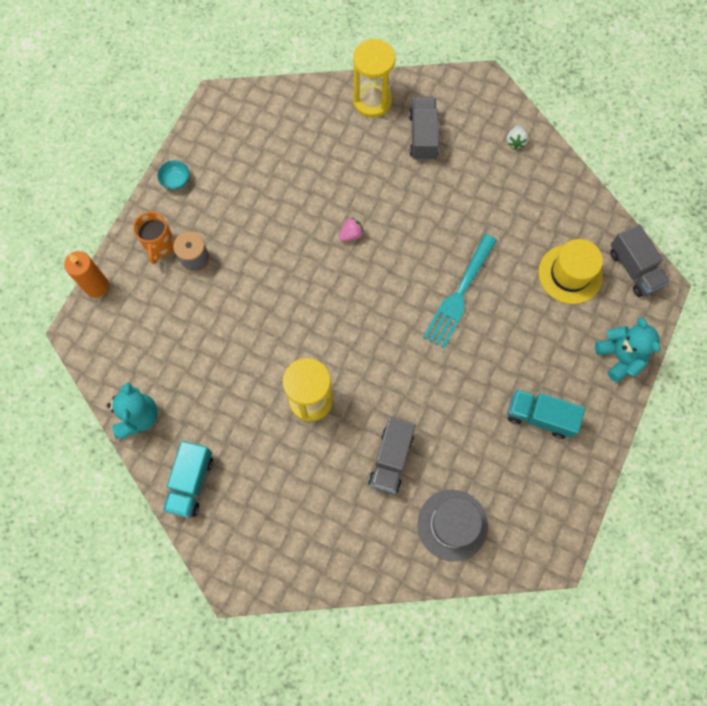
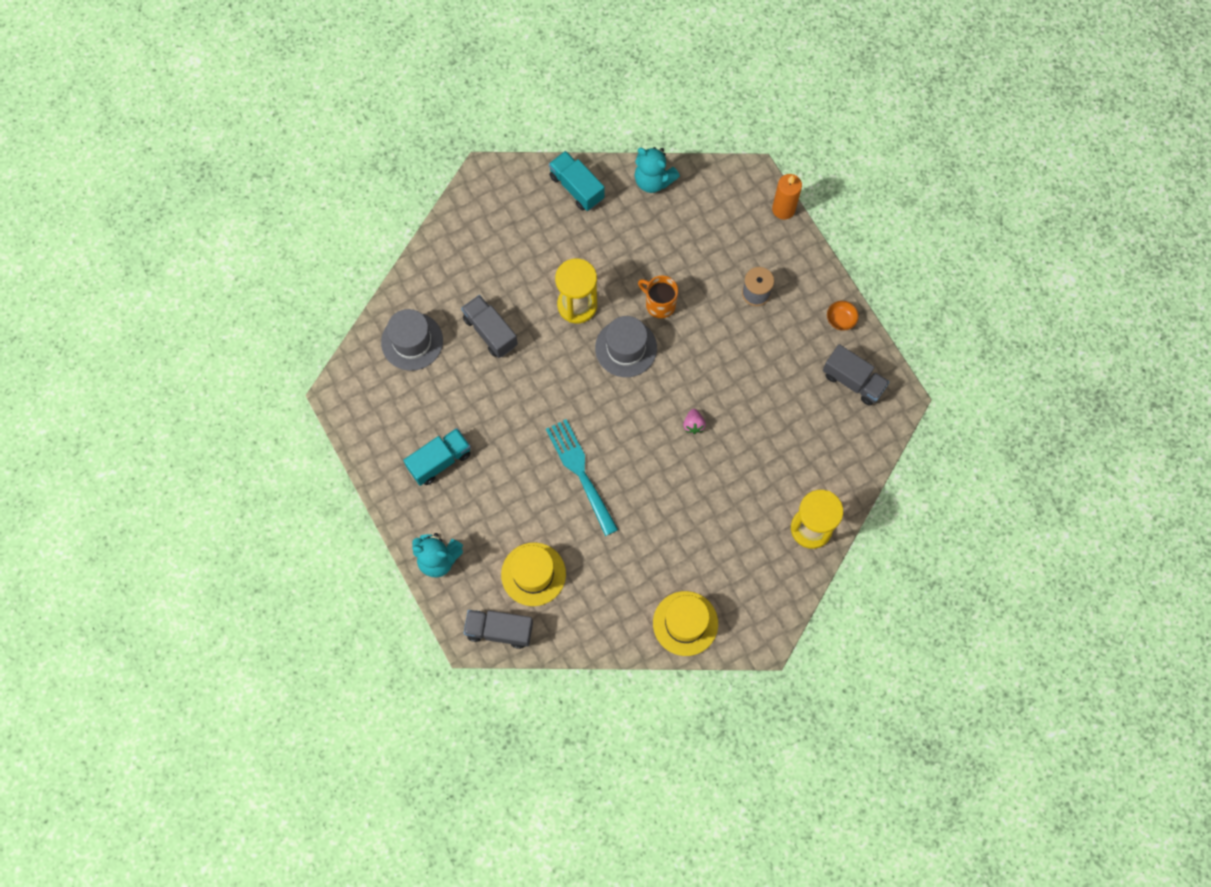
camera: 125 degrees right, 0 degrees up
orange mug [133,212,175,264] -> orange mug moved to [638,275,678,318]
turquoise bowl [157,160,190,190] -> orange bowl [827,301,859,331]
grey truck [409,97,439,160] -> grey truck moved to [823,344,889,405]
white strawberry [507,125,529,149] -> yellow hat [653,591,718,656]
none -> grey hat [595,316,657,377]

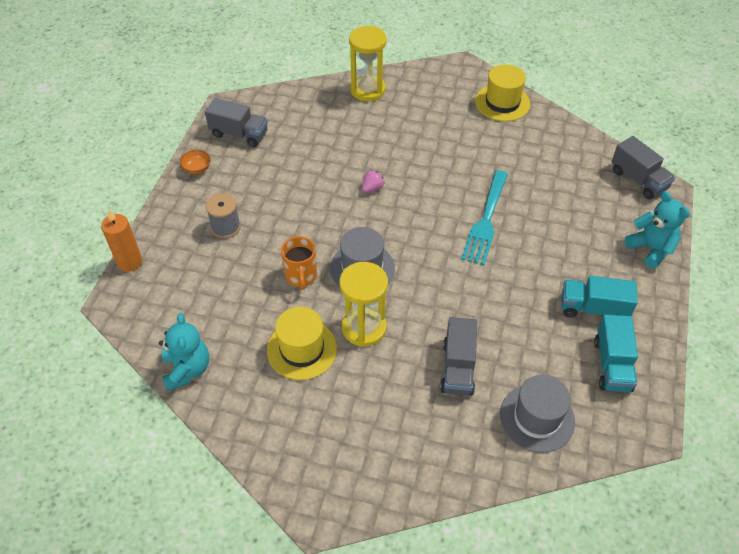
camera: 135 degrees left, 20 degrees down
yellow hat [501,542,566,606] -> yellow hat moved to [267,307,337,380]
turquoise truck [549,151,605,211] -> turquoise truck moved to [594,314,638,392]
grey truck [823,344,889,405] -> grey truck turned 120 degrees clockwise [205,98,268,147]

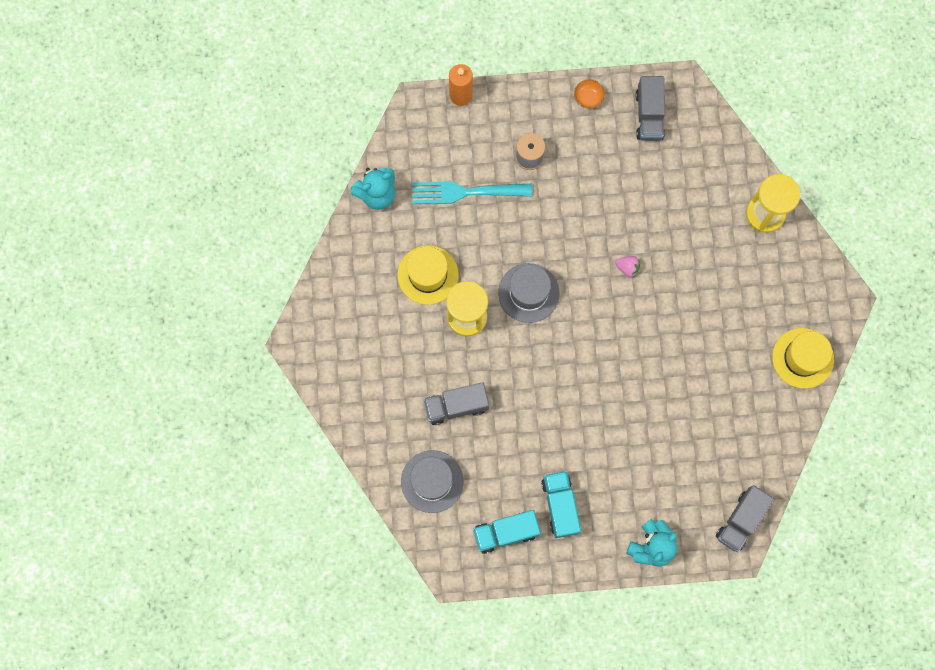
camera: 70 degrees right, 25 degrees up
orange mug [281,236,317,290] -> none
turquoise fork [461,170,508,265] -> turquoise fork moved to [412,181,532,204]

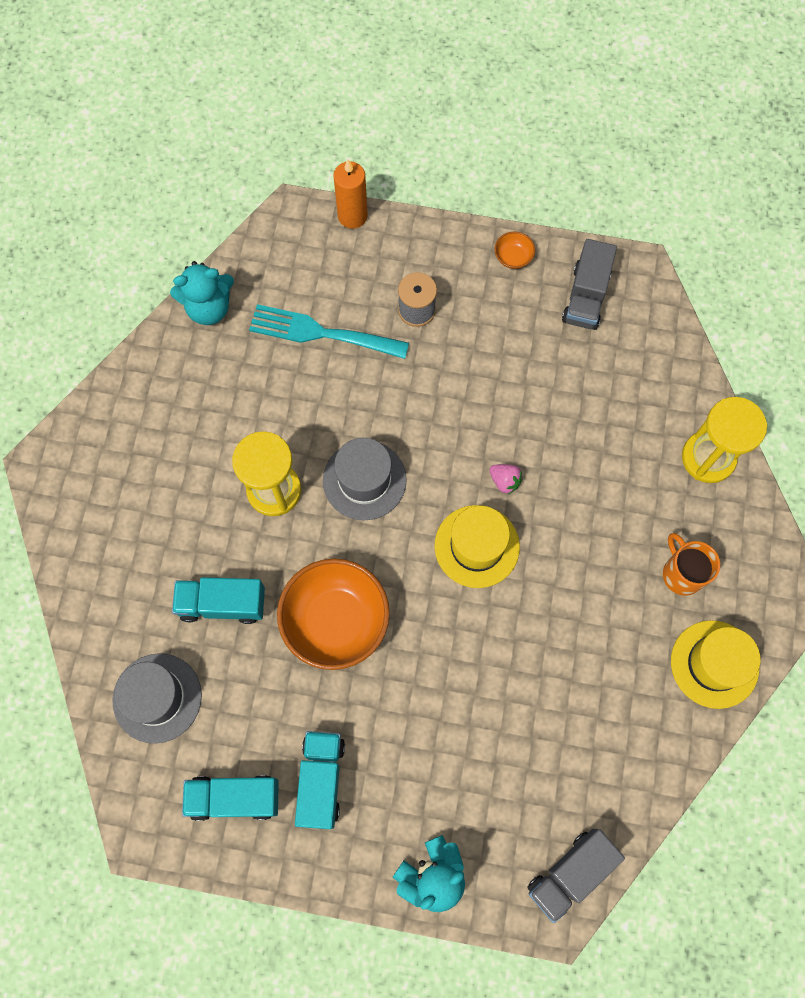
camera: 15 degrees right, 5 degrees down
yellow hat [398,245,458,305] -> yellow hat moved to [434,505,520,588]
grey truck [423,382,489,425] -> turquoise truck [172,577,265,624]
none -> orange bowl [277,559,390,670]
none -> orange mug [663,533,720,596]

